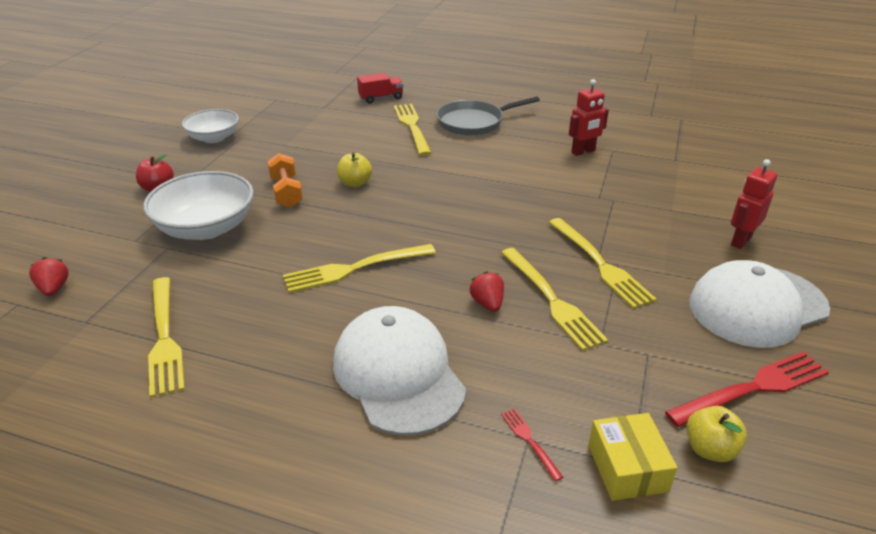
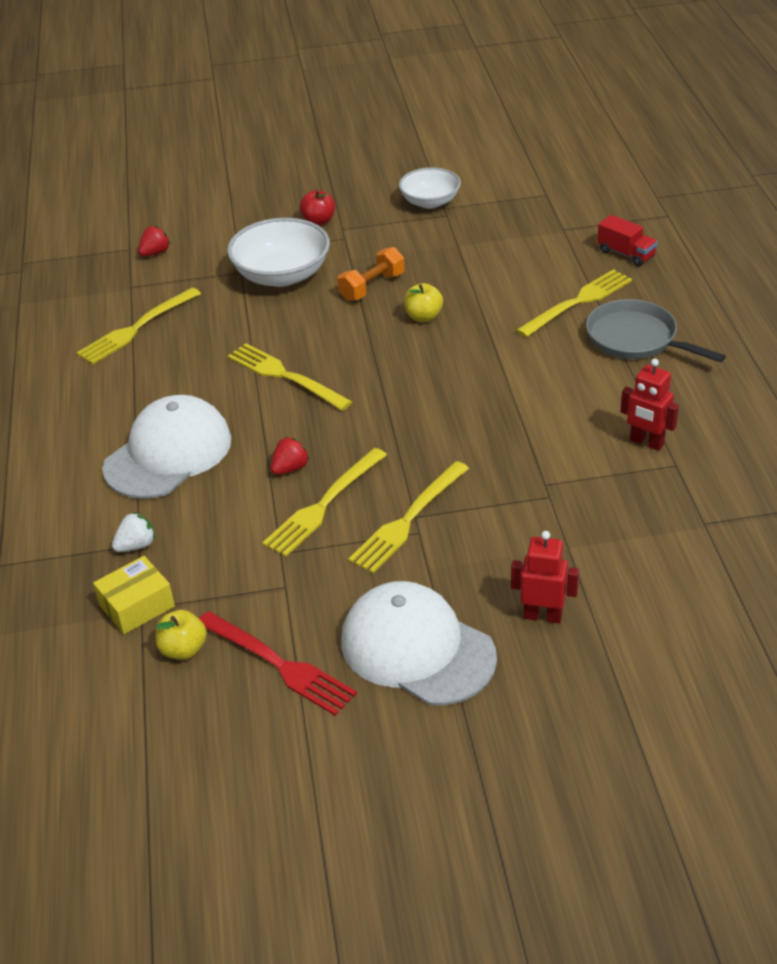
camera: 65 degrees right, 5 degrees up
red fork [501,408,563,481] -> white strawberry [112,512,155,552]

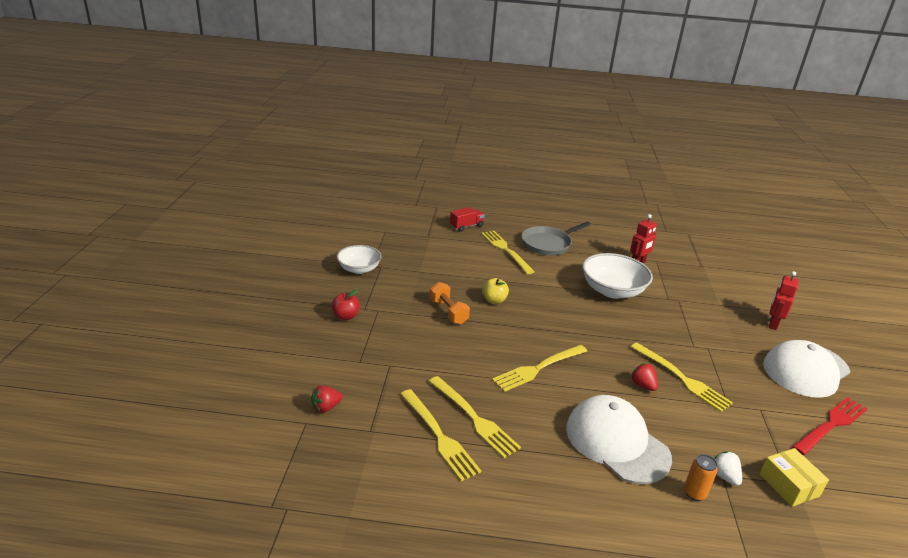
camera: 80 degrees left, 10 degrees down
red strawberry [138,225,171,256] -> red strawberry turned 90 degrees counterclockwise [311,385,343,413]
yellow apple [155,610,207,660] -> none
white bowl [227,218,330,287] -> white bowl moved to [582,253,653,299]
yellow fork [348,461,469,573] -> yellow fork moved to [429,376,521,458]
none -> orange can [684,454,718,501]

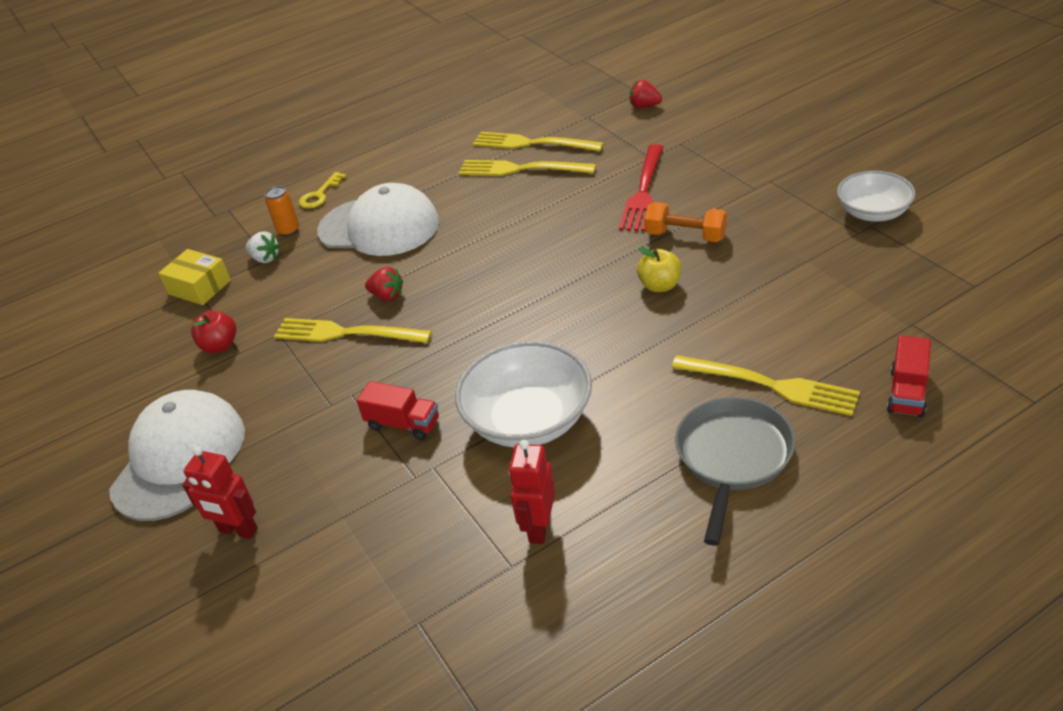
camera: 150 degrees right, 10 degrees up
red strawberry [311,385,343,413] -> red strawberry turned 90 degrees counterclockwise [630,80,662,108]
red apple [331,289,360,320] -> red apple moved to [191,311,236,353]
yellow fork [492,345,587,392] -> none
red robot [769,271,799,330] -> red robot turned 120 degrees clockwise [182,446,258,539]
red fork [792,397,867,455] -> red fork moved to [619,144,663,231]
none -> yellow key [299,172,347,209]
none -> red truck [357,381,439,440]

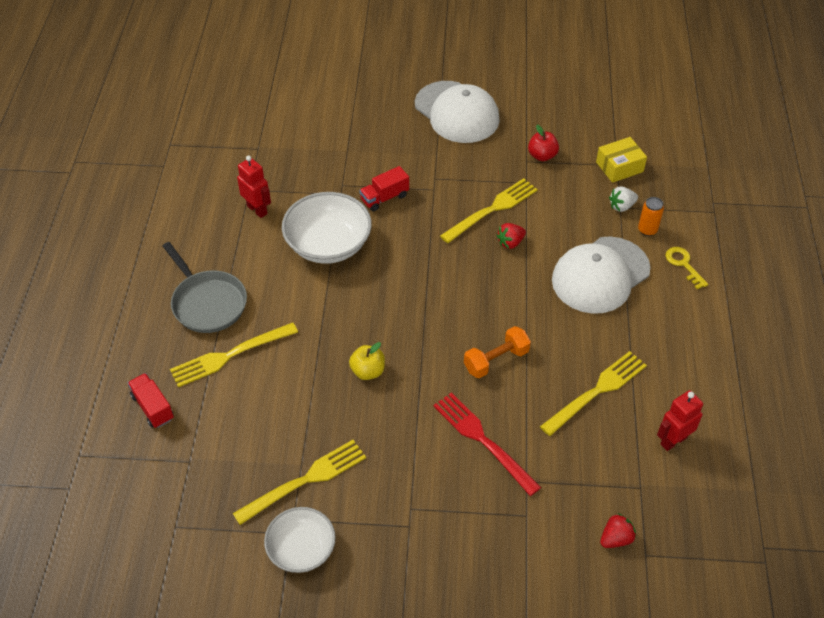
camera: 120 degrees right, 10 degrees up
red robot [182,446,258,539] -> red robot moved to [657,390,703,451]
yellow fork [473,132,604,151] -> yellow fork moved to [233,440,366,525]
orange dumbbell [645,202,727,242] -> orange dumbbell moved to [464,326,531,378]

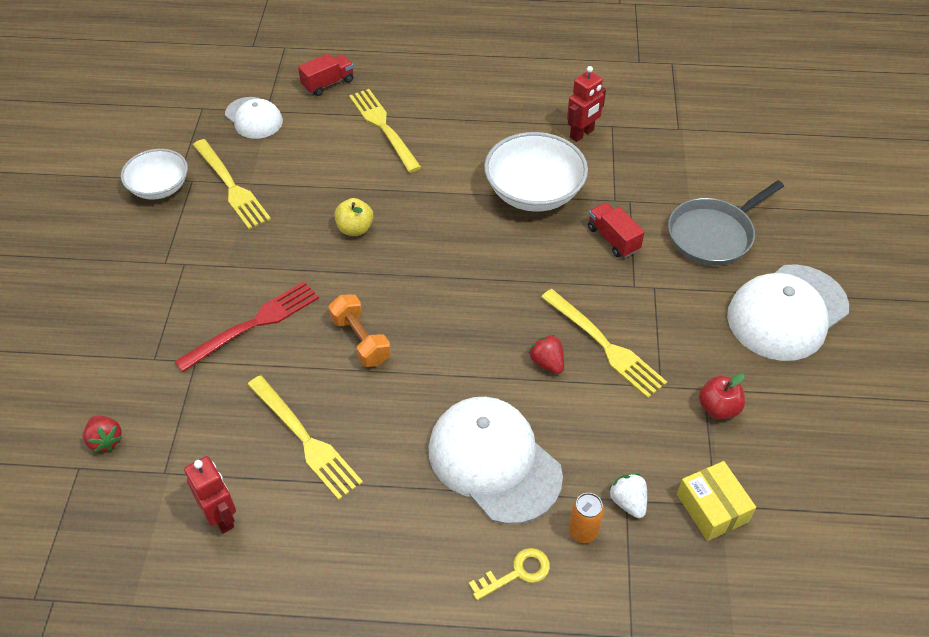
camera: 90 degrees right, 0 degrees up
grey pan [163,242,247,333] -> grey pan moved to [668,181,784,266]
none -> white cap [225,97,283,139]

